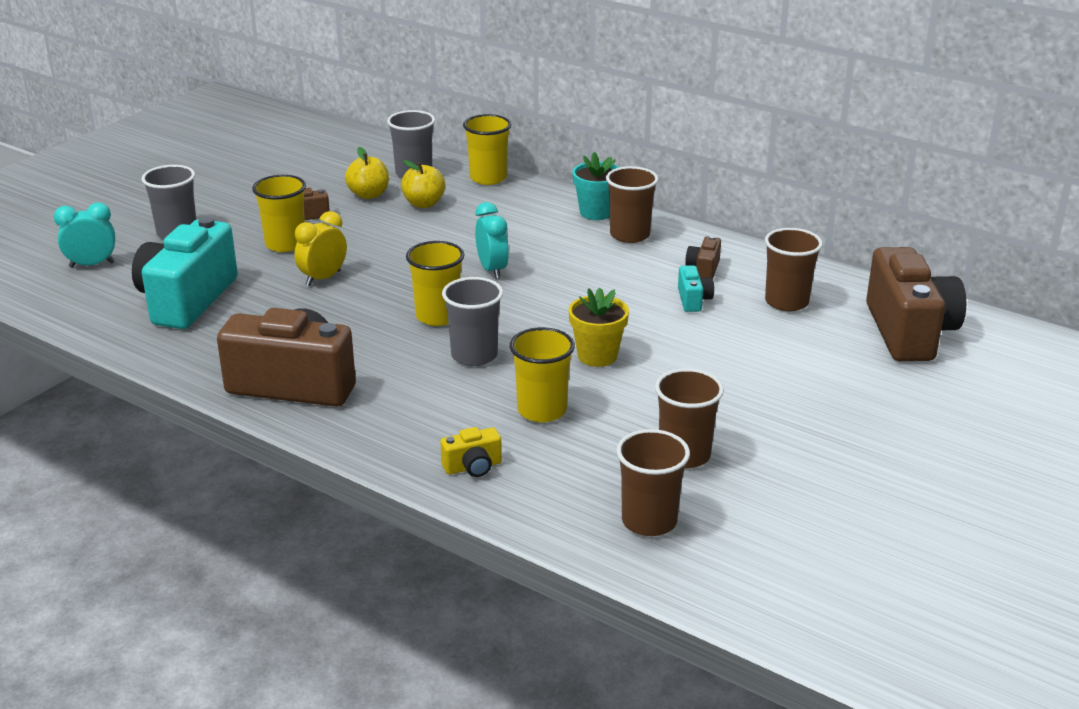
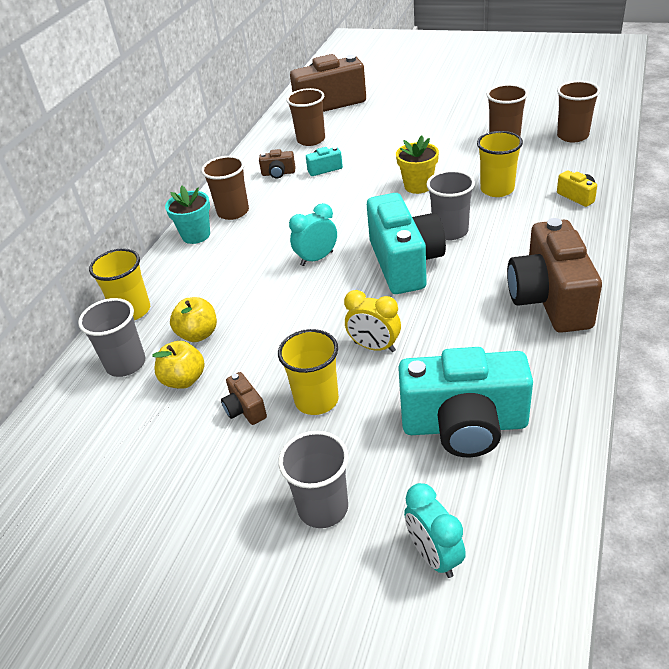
camera: 100 degrees left, 10 degrees up
yellow cup [406,241,464,326] -> turquoise camera [367,193,446,294]

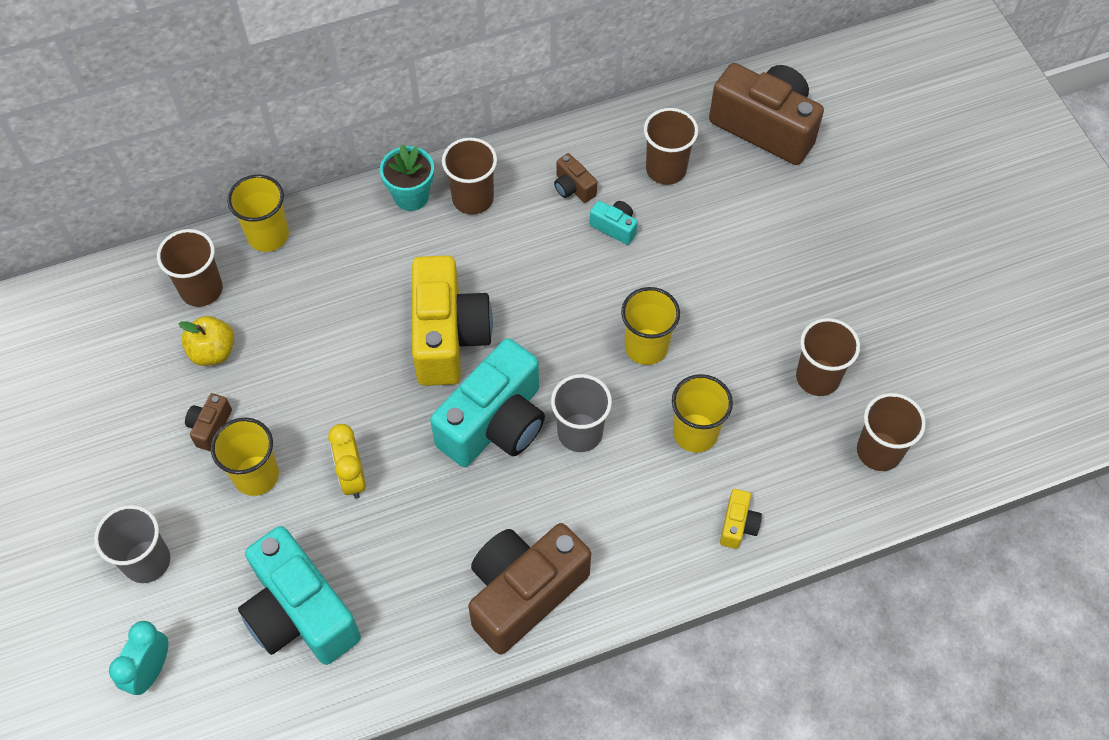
camera: 45 degrees right, 20 degrees up
grey cup [78,298,146,377] -> brown cup [157,229,223,307]
yellow apple [170,297,217,342] -> none
turquoise clock [289,203,337,266] -> yellow camera [412,255,493,386]
yellow flower pot [396,136,439,194] -> yellow cup [621,287,680,365]

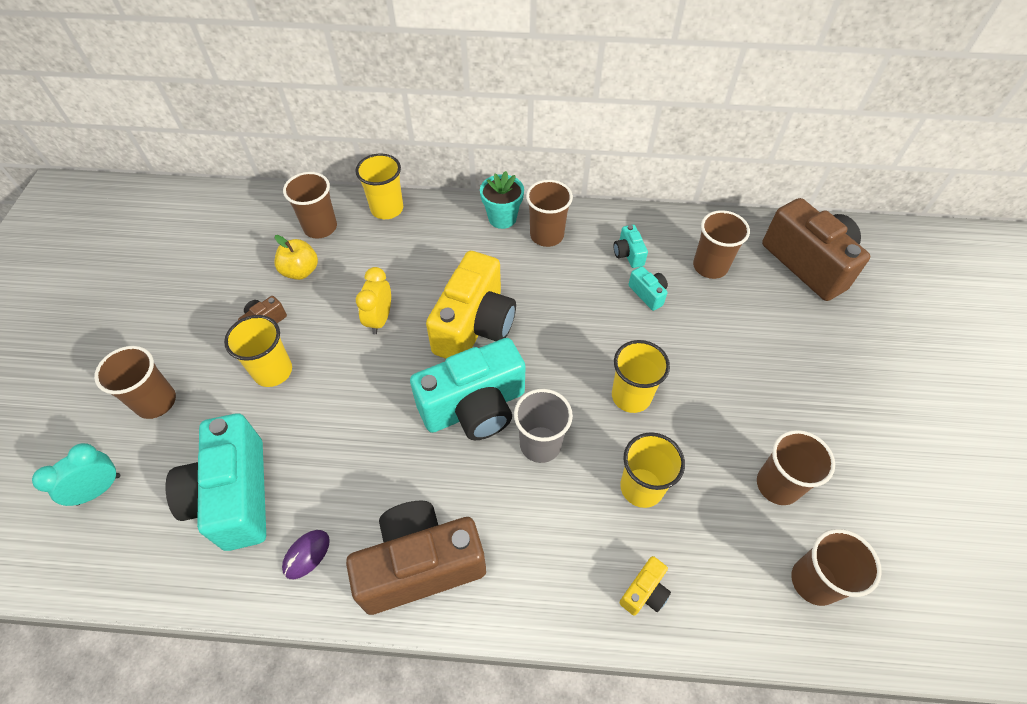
camera: 25 degrees right, 5 degrees down
grey cup [94,505,170,583] -> brown cup [94,346,176,419]
yellow clock [328,424,366,499] -> yellow clock moved to [356,267,391,334]
brown camera [554,153,597,203] -> turquoise camera [614,225,648,268]
none -> purple mouse [282,530,330,579]

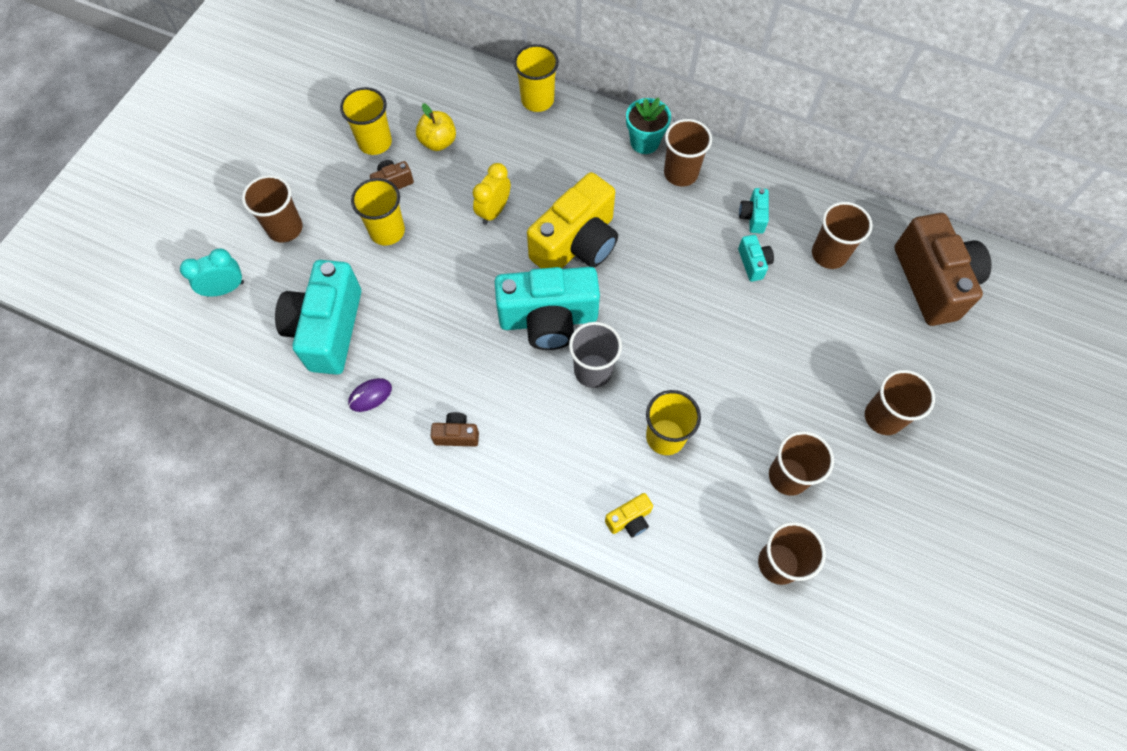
camera: 20 degrees right, 10 degrees up
brown cup [283,172,337,238] -> brown cup moved to [865,370,935,435]
brown camera [346,501,486,615] -> brown camera [431,412,479,446], size x0.43
yellow cup [612,340,670,413] -> yellow cup moved to [340,87,392,155]

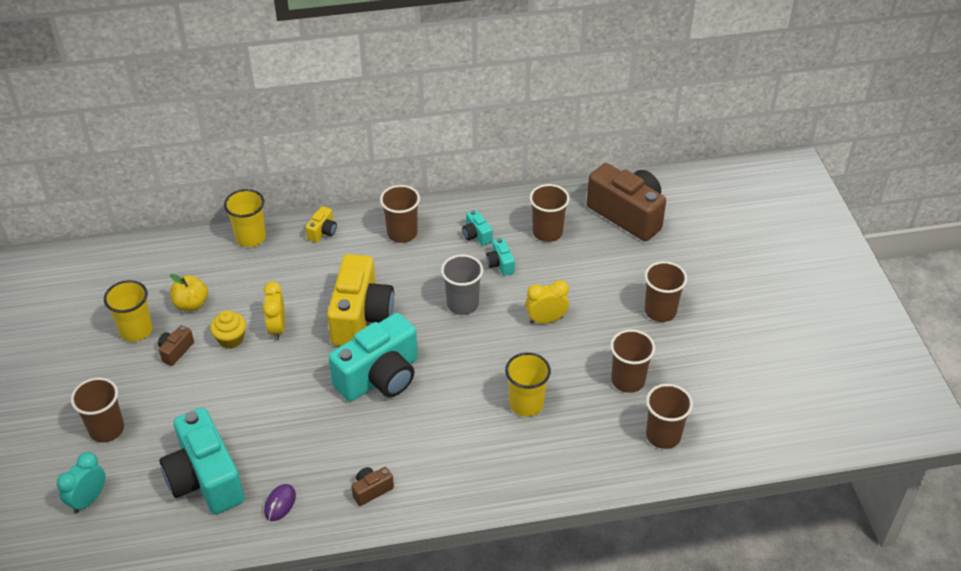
camera: 35 degrees left, 20 degrees down
yellow cup [351,178,405,245] -> none
grey cup [569,322,622,388] -> grey cup moved to [441,254,483,315]
yellow camera [605,493,653,538] -> yellow camera moved to [306,206,337,243]
turquoise flower pot [626,97,671,154] -> none
turquoise camera [738,235,774,282] -> turquoise camera turned 150 degrees counterclockwise [486,238,515,276]
none -> yellow cupcake [210,310,246,349]
none -> yellow clock [526,280,569,324]

